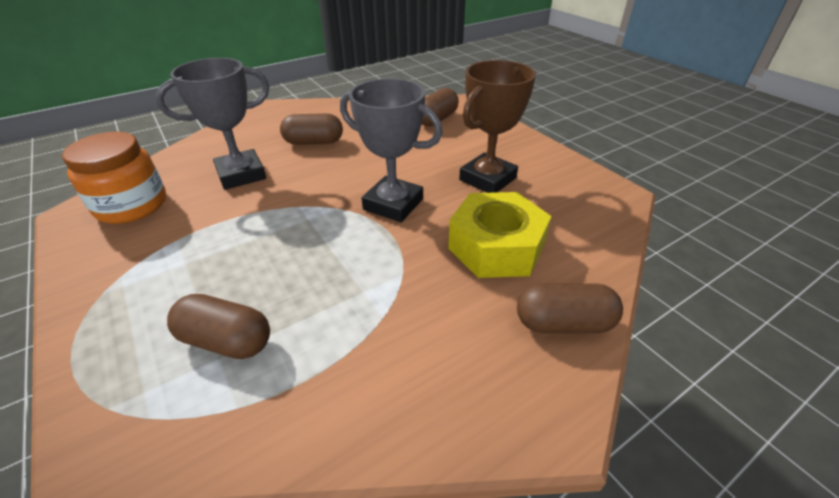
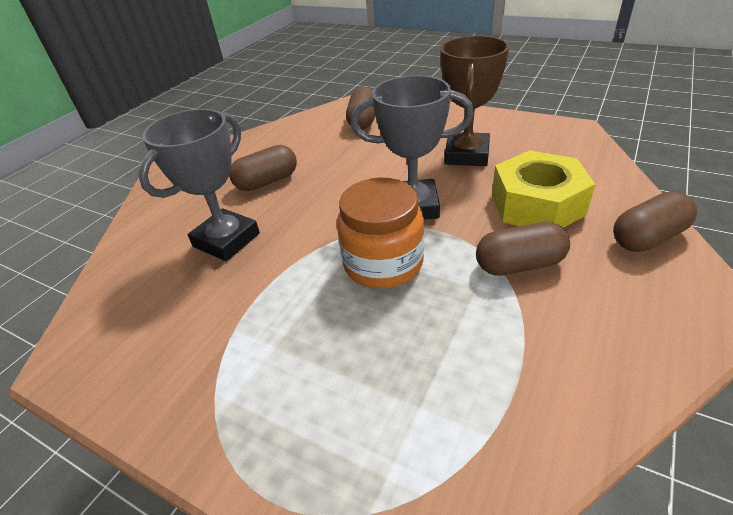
camera: 25 degrees left, 0 degrees up
orange jar [62,132,166,224] -> orange jar moved to [337,178,424,289]
brown capsule [167,294,270,359] -> brown capsule moved to [476,222,570,276]

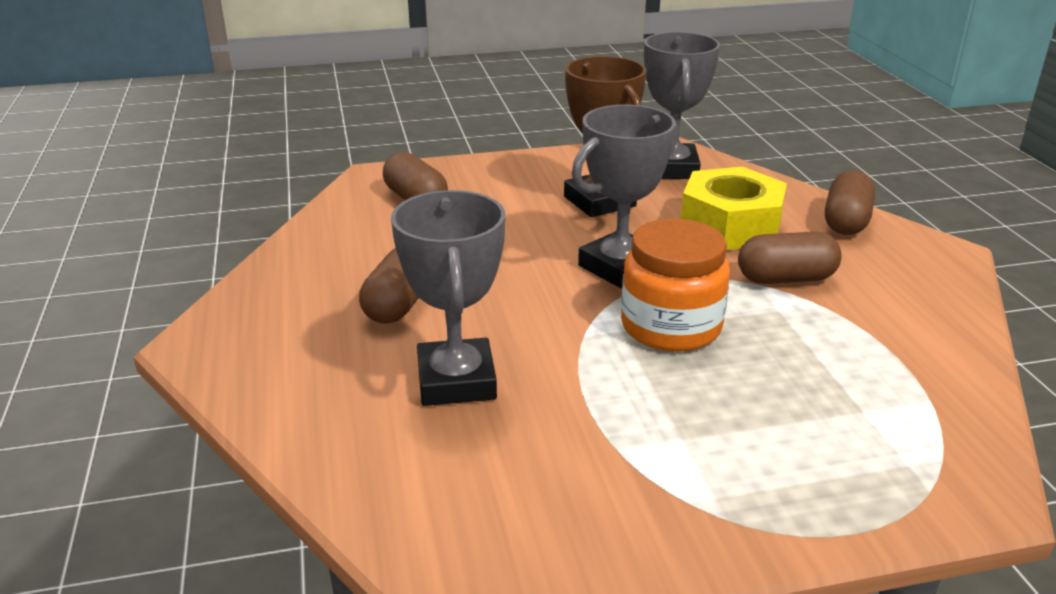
camera: 45 degrees left, 10 degrees down
brown capsule [476,222,570,276] -> brown capsule turned 45 degrees clockwise [738,232,842,284]
none -> grey trophy [644,32,720,179]

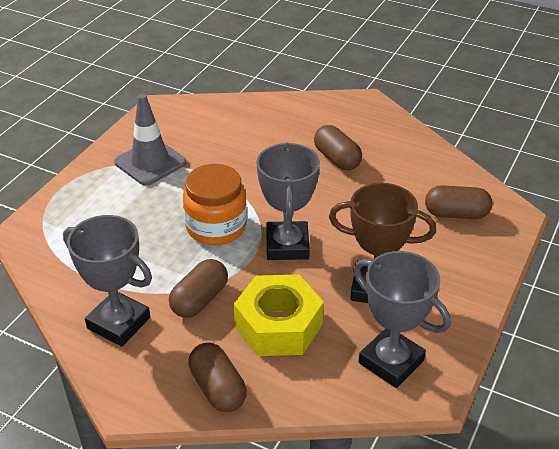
camera: 130 degrees right, 10 degrees up
grey trophy [391,190,505,406] -> grey trophy moved to [63,215,152,347]
none -> grey traffic cone [114,94,186,186]

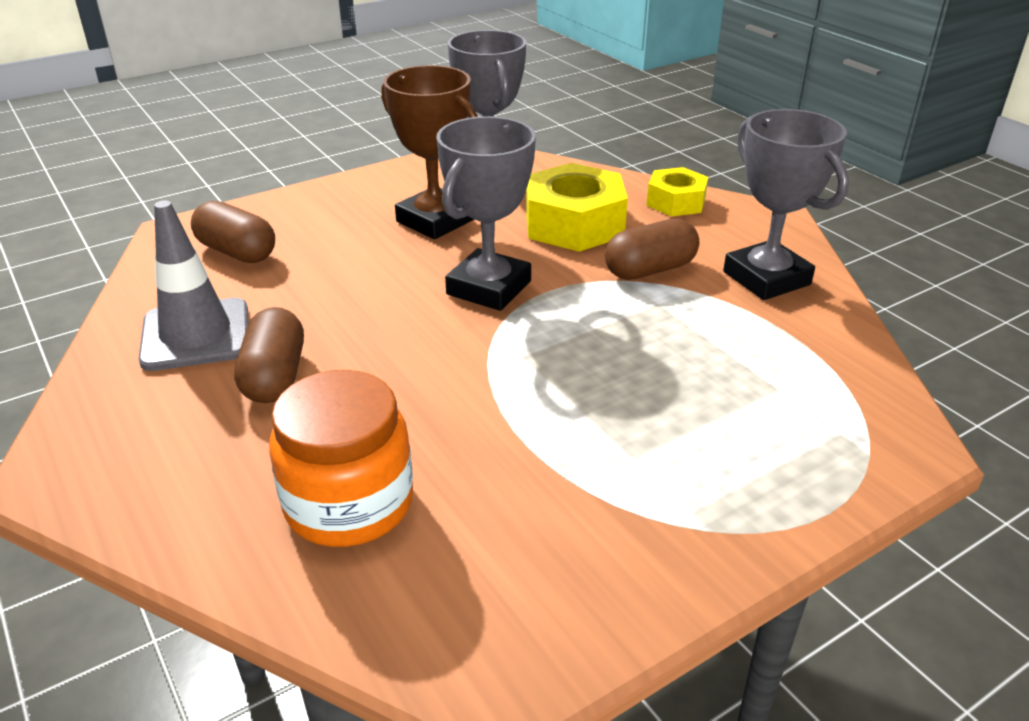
camera: 150 degrees left, 5 degrees down
grey traffic cone [114,94,186,186] -> grey traffic cone moved to [139,200,248,371]
orange jar [183,164,247,245] -> orange jar moved to [269,370,413,547]
brown capsule [188,343,247,412] -> yellow nut [647,167,708,216]

